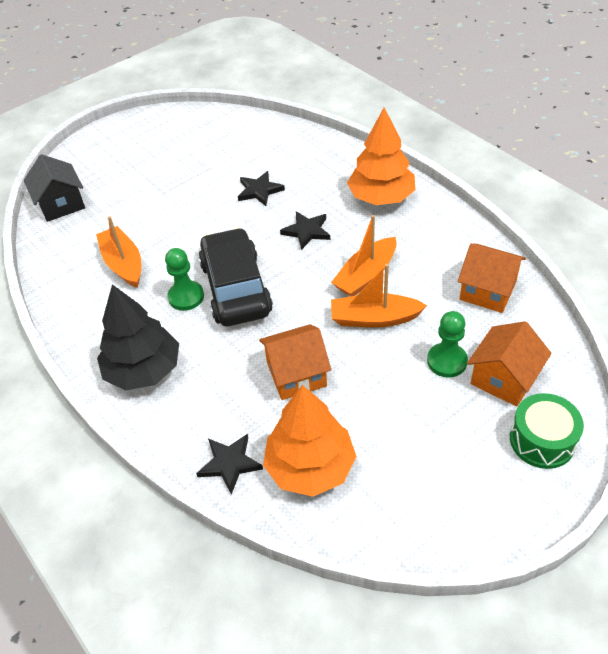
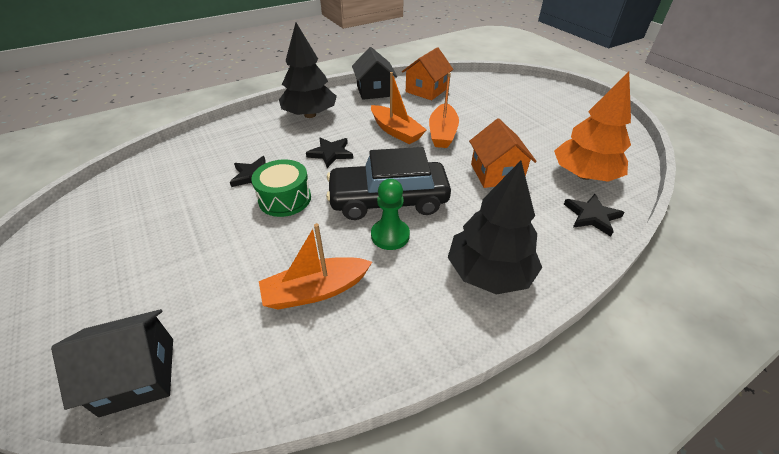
camera: 85 degrees left, 5 degrees down
orange tree [347,108,415,205] -> black tree [279,23,337,118]
green pawn [427,311,468,378] -> none
orange house [467,321,552,407] -> none
green drum [510,393,584,469] -> green drum moved to [251,159,311,217]
none -> black house [352,47,397,100]

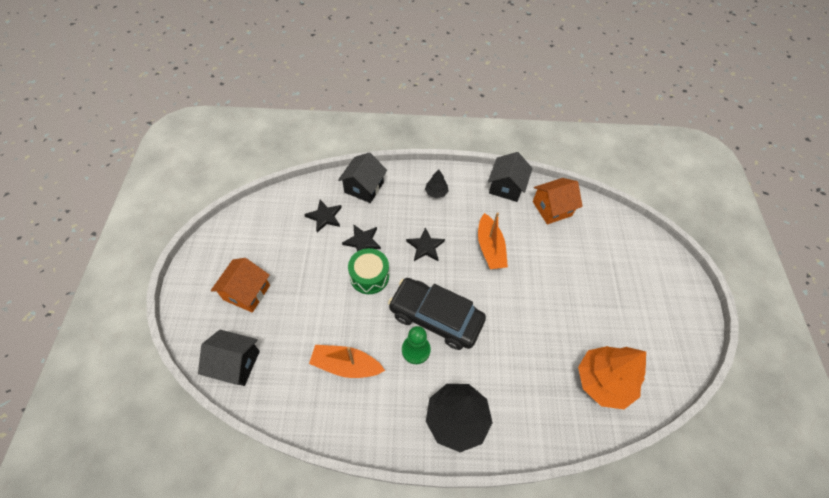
camera: 30 degrees right, 15 degrees up
black tree [279,23,337,118] -> black tree [425,170,448,198], size x0.47
orange boat [429,73,459,148] -> none
orange house [469,118,537,188] -> orange house moved to [211,258,270,313]
black star [564,194,625,237] -> black star moved to [304,200,342,232]
none -> black house [338,152,387,203]

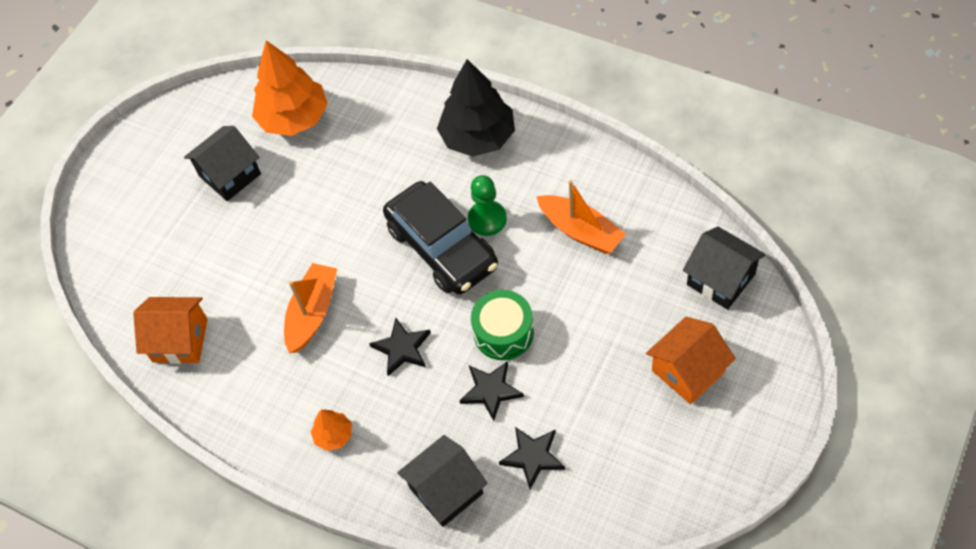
camera: 145 degrees left, 0 degrees up
black tree [425,170,448,198] -> orange tree [311,410,352,451]
black house [488,152,533,202] -> black house moved to [184,126,261,201]

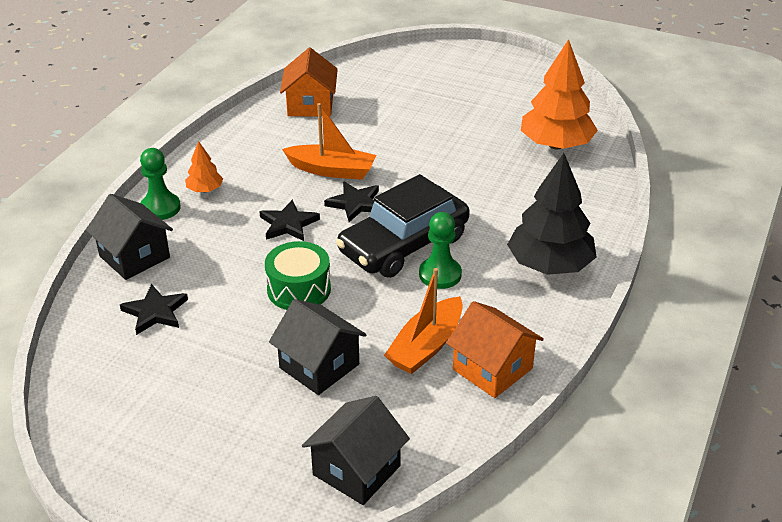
camera: 80 degrees right, 20 degrees down
black house [184,126,261,201] -> black house moved to [269,299,367,395]
black star [460,361,524,421] -> black star moved to [324,182,379,222]
orange house [646,317,736,404] -> orange house moved to [446,301,544,398]
none -> green pawn [140,148,181,220]

